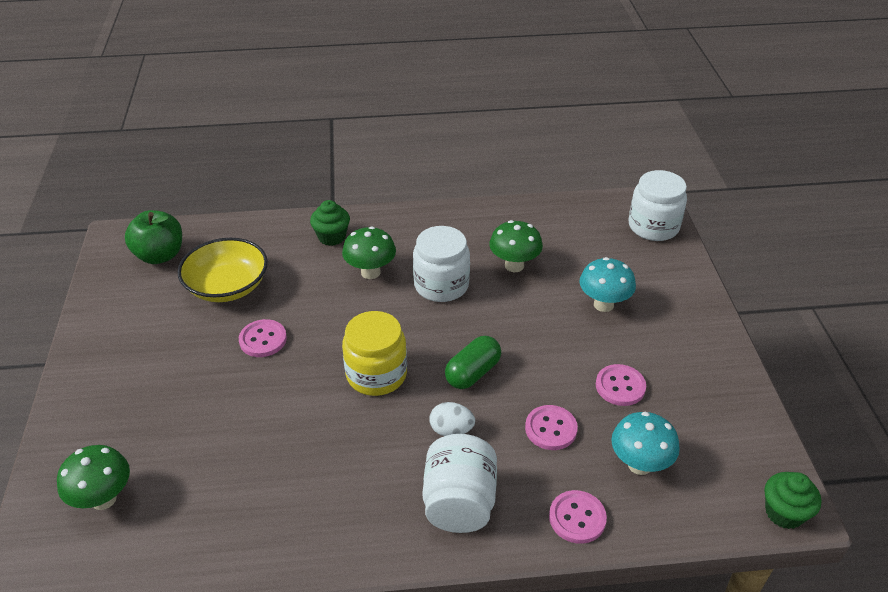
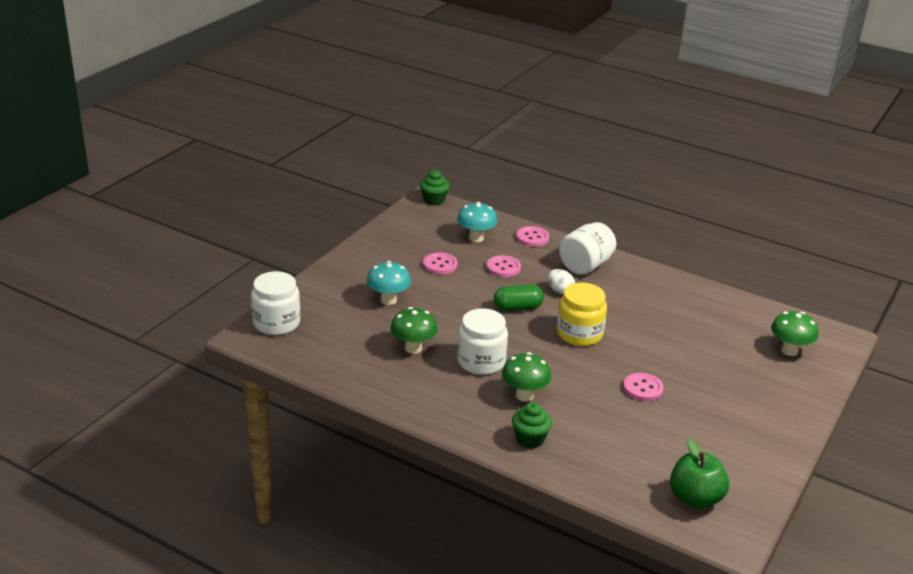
camera: 145 degrees left, 10 degrees down
yellow bowl [178,238,268,302] -> none

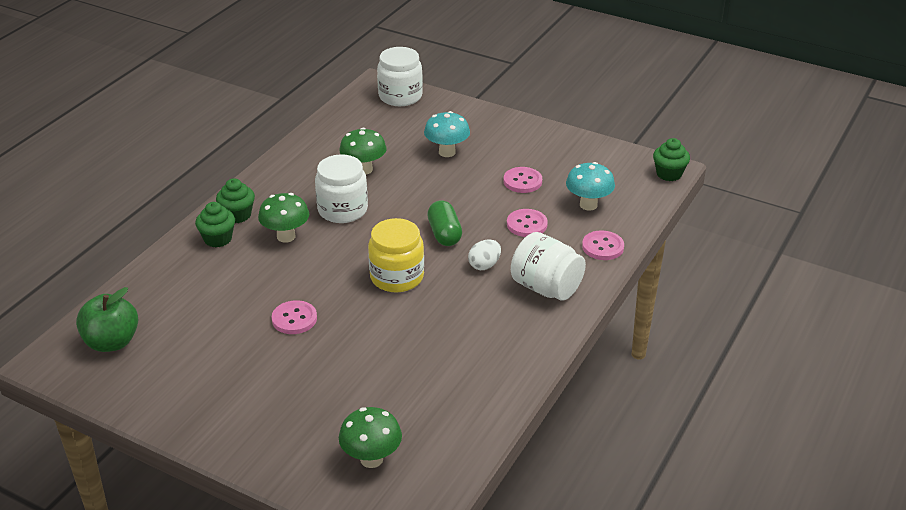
camera: 90 degrees right, 5 degrees up
none -> green cupcake [216,178,255,223]

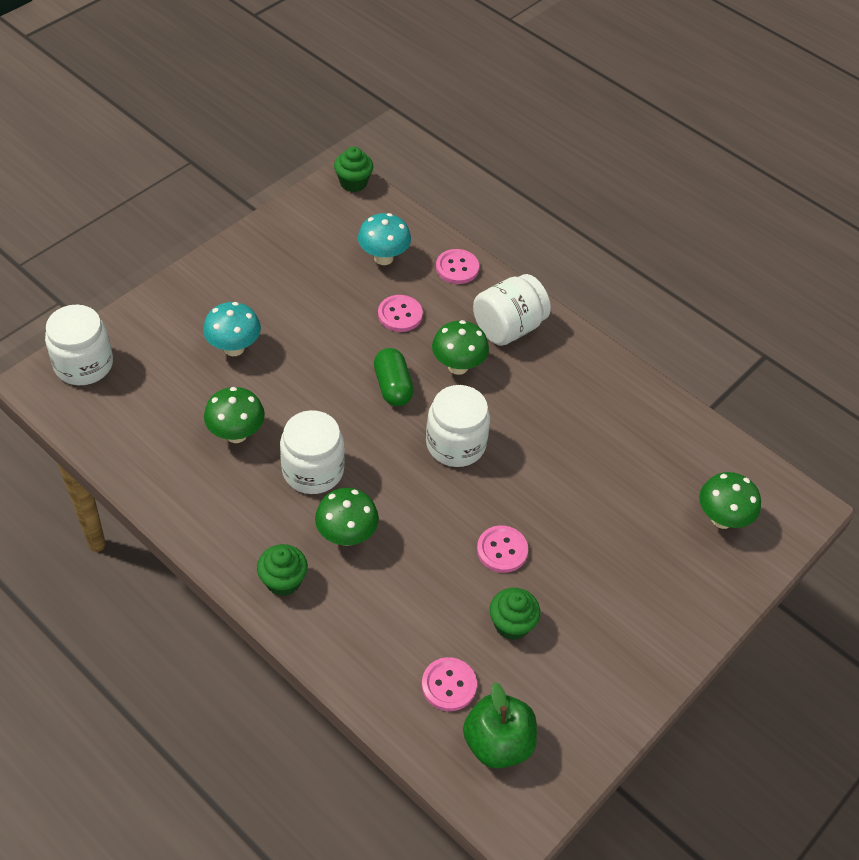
camera: 80 degrees left, 15 degrees up
green cupcake [195,202,235,247] -> green cupcake moved to [490,588,541,640]
yellow jar [368,218,424,292] -> white jar [426,385,490,467]
green capsule [427,200,462,246] -> green capsule turned 75 degrees clockwise [374,348,414,406]
white egg [468,240,501,270] -> green mushroom [432,320,489,375]
pink button [504,167,542,193] -> pink button moved to [422,657,477,711]

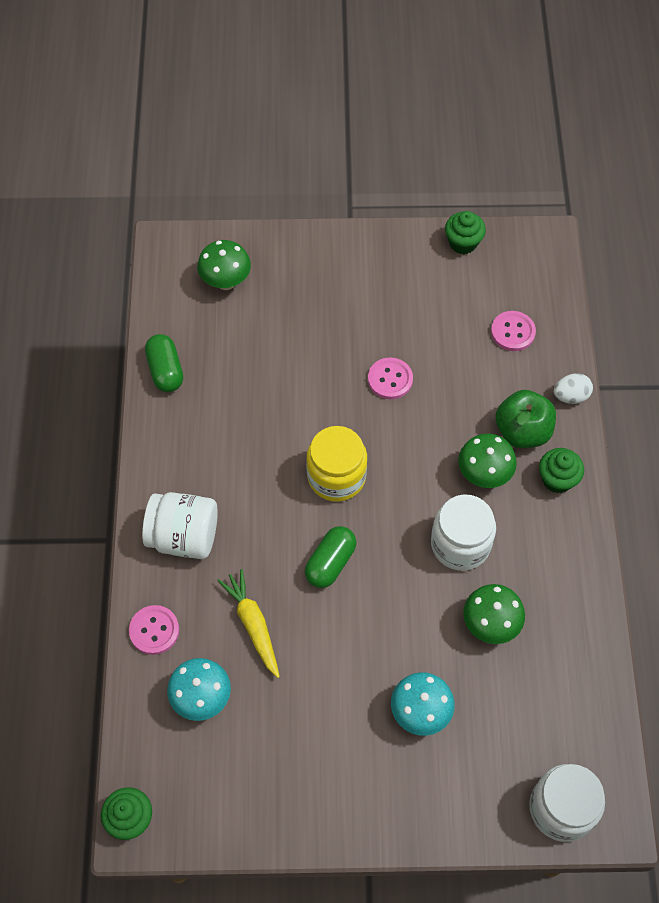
camera: 130 degrees left, 10 degrees up
pink button [378,295,423,332] -> yellow carrot [217,569,280,678]
white jar [426,385,490,467] -> yellow jar [306,426,367,502]
green mushroom [432,320,489,375] -> none
green apple [463,682,537,769] -> green apple moved to [496,390,556,448]
green cupcake [490,588,541,640] -> green cupcake moved to [445,211,486,254]
none -> green capsule [145,334,183,392]
none -> white egg [554,373,593,404]

